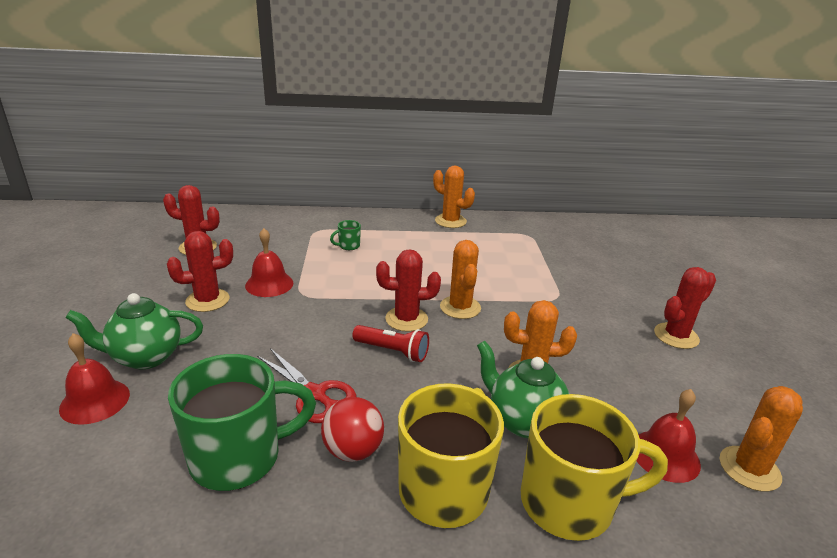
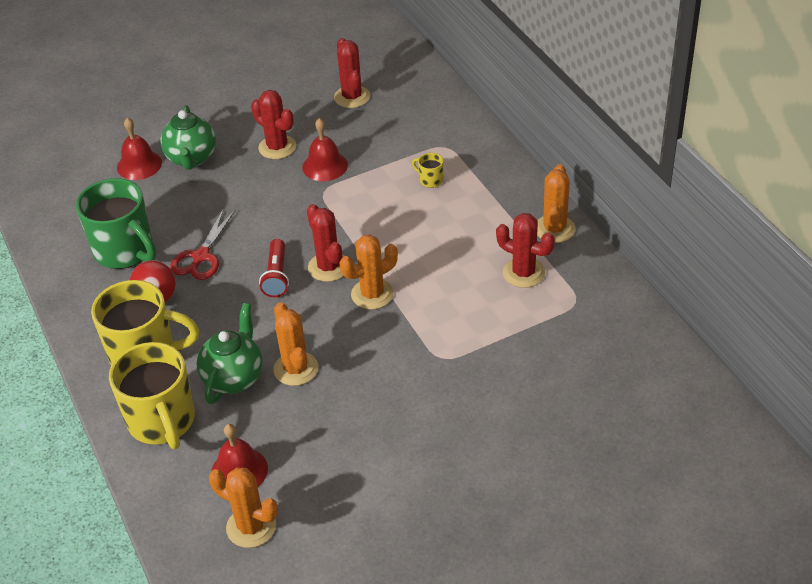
camera: 70 degrees right, 15 degrees up
green teapot [65,293,203,369] -> green teapot turned 150 degrees counterclockwise [160,105,216,170]
green mug [330,220,361,250] -> yellow mug [412,153,444,188]
red cactus [654,267,716,349] -> red cactus moved to [496,213,555,288]

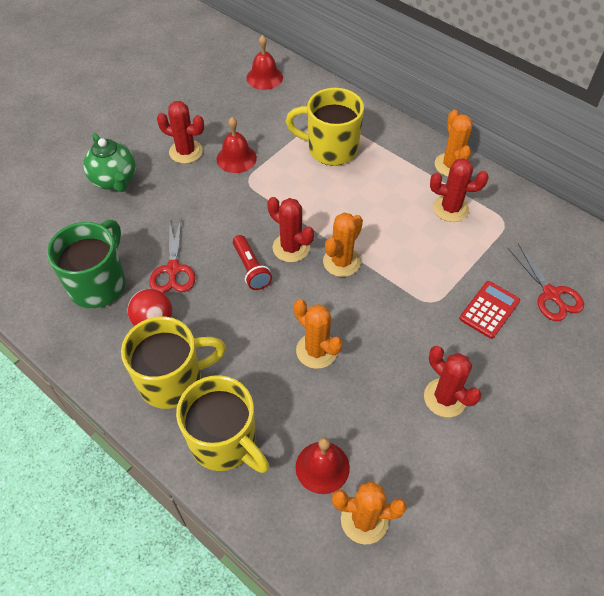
camera: 25 degrees left, 10 degrees up
green mug [76,178,156,269] -> green mug turned 90 degrees counterclockwise [47,220,126,308]
red bell [117,118,162,180] -> red bell moved to [247,35,283,90]
green teapot [197,303,263,404] -> none
red cactus [334,38,370,108] -> red cactus moved to [424,346,481,417]
yellow mug [412,153,444,188] -> yellow mug [286,88,364,166], size x2.47
none -> red calculator [459,281,520,339]
none -> red scissors [508,243,584,321]

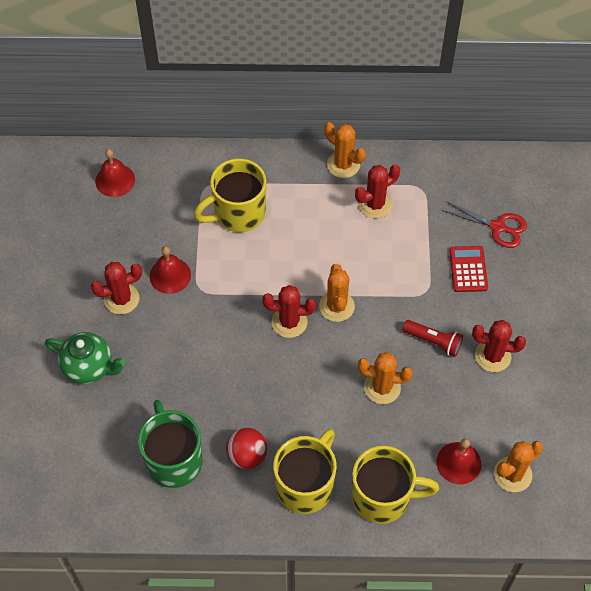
camera: 40 degrees left, 5 degrees up
red scissors [149,219,195,293] -> none
red flashlight [233,235,272,290] -> red flashlight moved to [403,320,463,357]

